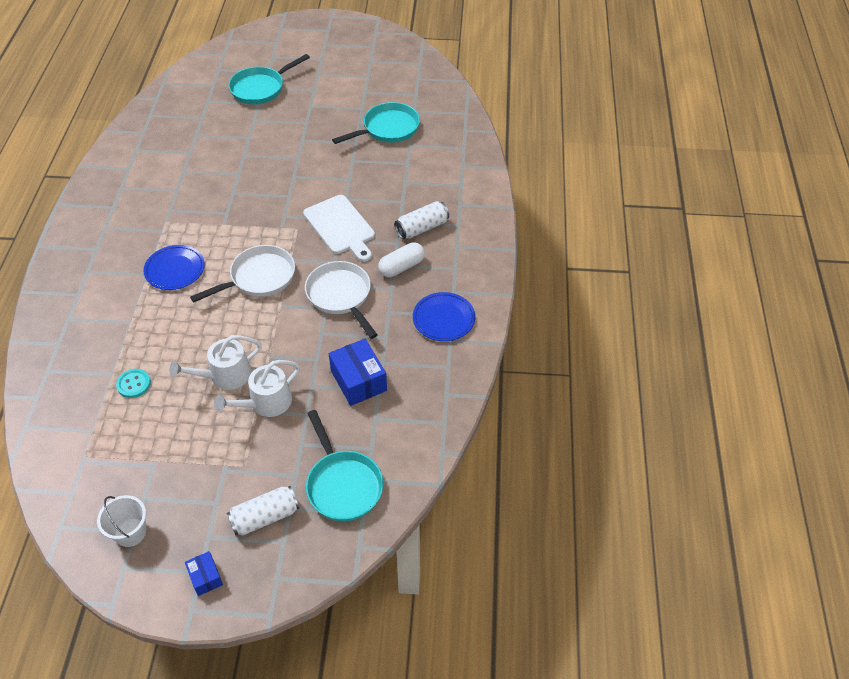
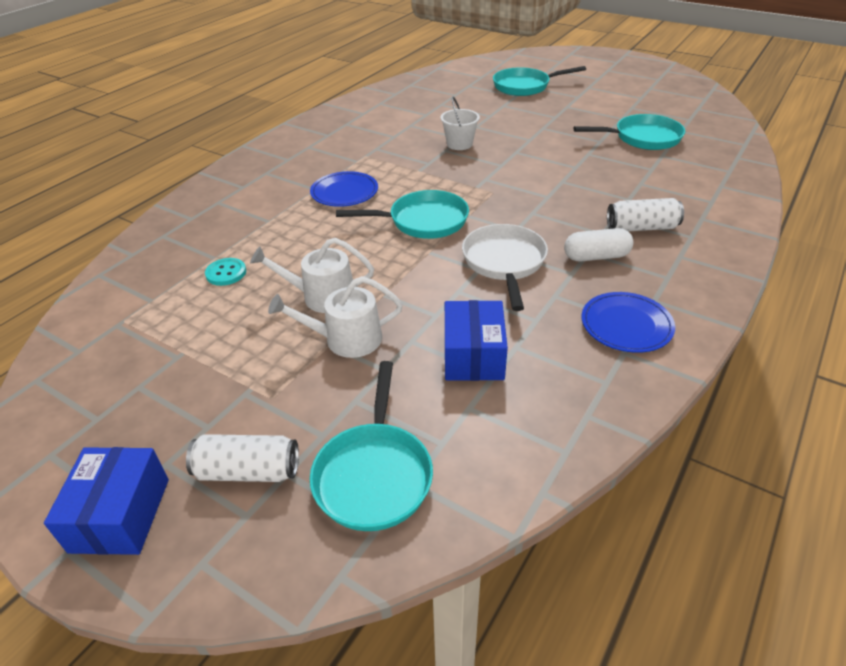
camera: 30 degrees right, 10 degrees down
white bucket [97,495,146,547] -> white bucket moved to [440,97,480,150]
blue box [185,551,223,596] -> blue box [44,447,169,555], size x1.81
white pan [190,245,295,303] -> turquoise pan [336,190,469,239]
white cutting board [303,195,375,262] -> none

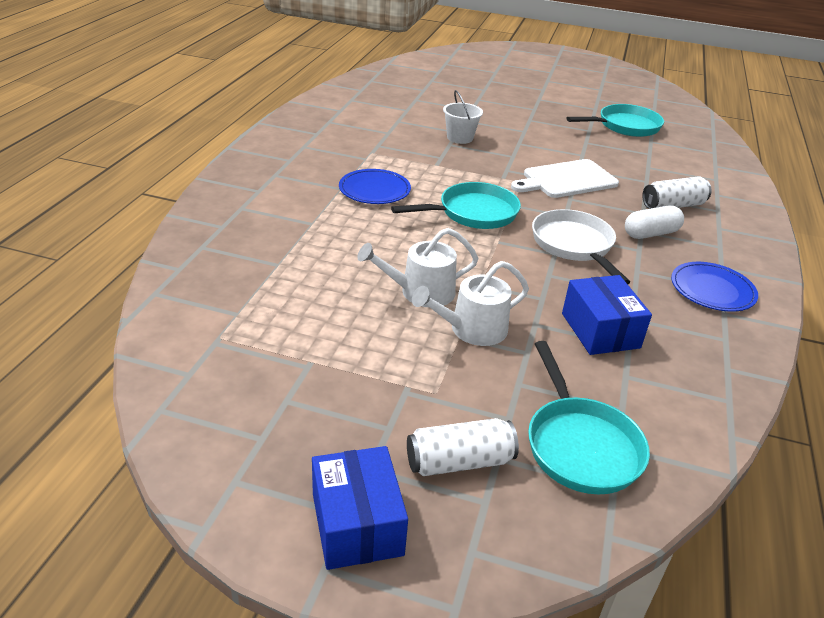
camera: 20 degrees left, 5 degrees down
turquoise button [205,258,246,286] -> none
turquoise pan [493,66,586,96] -> none
none -> white cutting board [511,159,619,198]

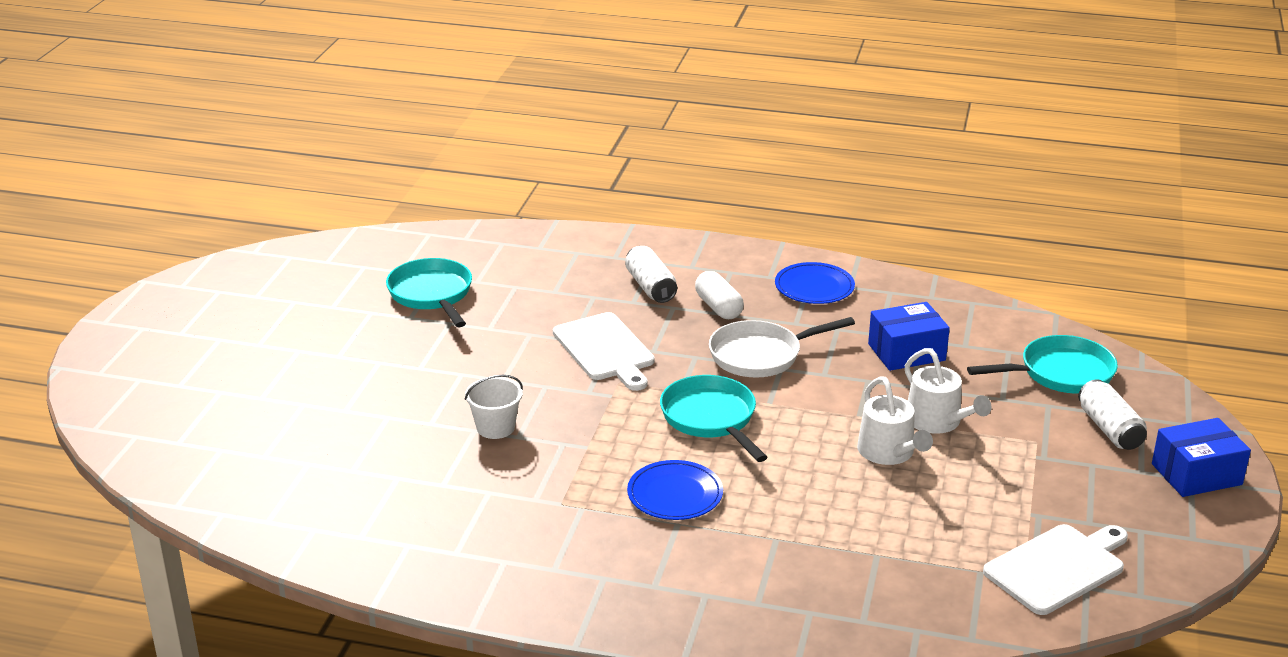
camera: 90 degrees left, 5 degrees down
none -> white cutting board [983,524,1128,615]

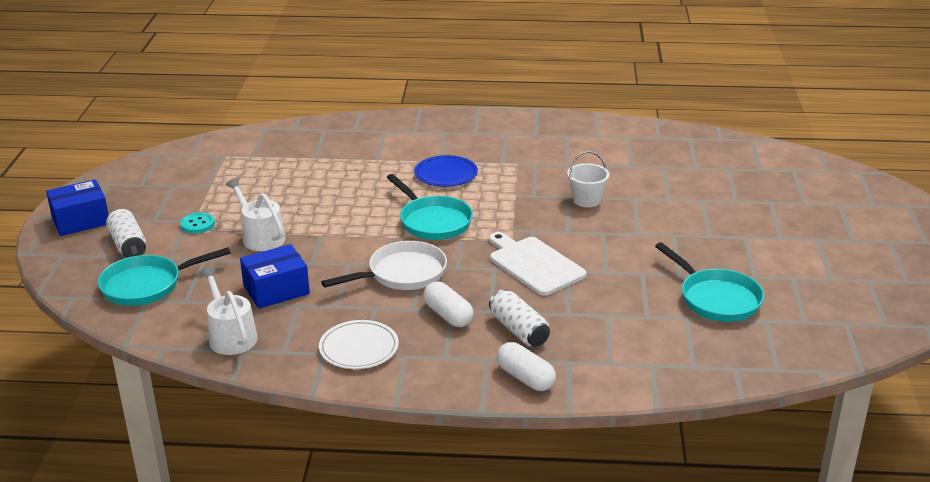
camera: 170 degrees right, 0 degrees up
blue plate [775,262,855,304] -> white plate [319,320,399,369]
white watering can [857,376,933,465] -> white watering can moved to [199,266,258,355]
white cutting board [983,524,1128,615] -> none
none -> turquoise button [180,212,215,234]
none -> white capsule [497,342,556,391]

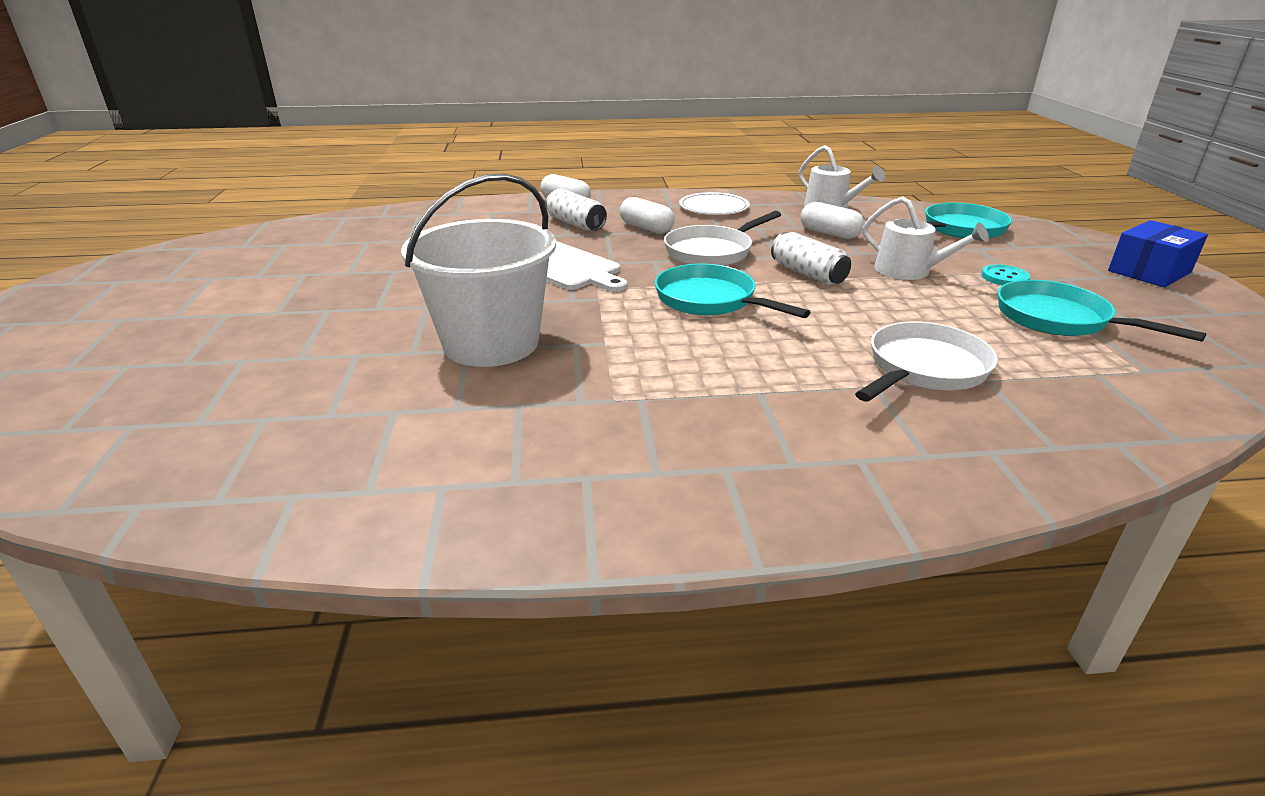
camera: 170 degrees right, 0 degrees up
white can [106,209,146,258] -> white can moved to [771,232,851,285]
blue box [240,244,310,309] -> white capsule [801,202,864,239]
blue plate [414,155,478,187] -> none
white bucket [567,151,609,207] -> white bucket [401,173,556,367], size x2.14
turquoise pan [655,242,764,322] -> turquoise pan moved to [998,280,1207,342]
none -> white pan [855,322,998,402]

